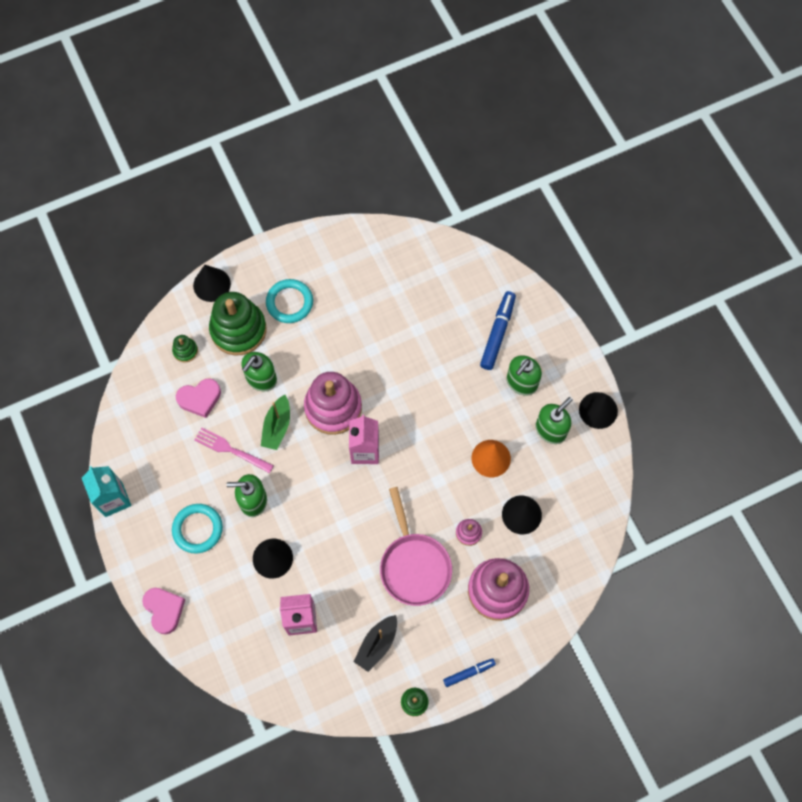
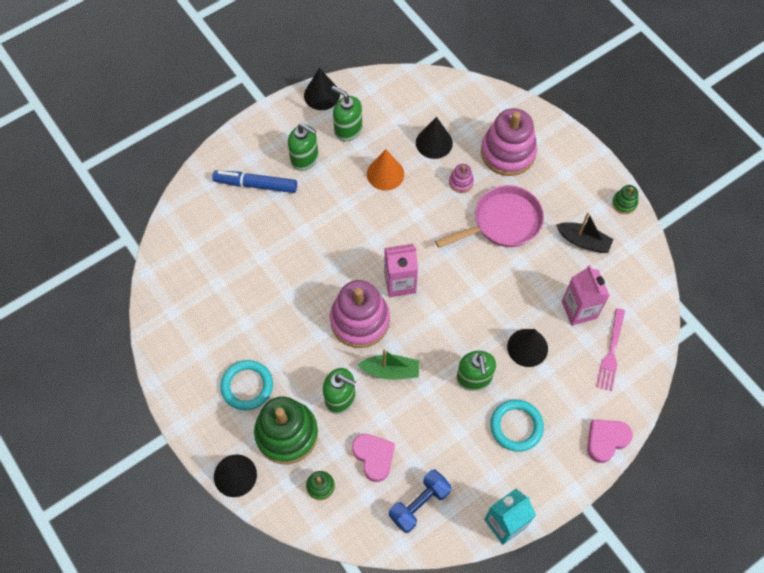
camera: 100 degrees left, 5 degrees down
pink fork [194,427,274,473] -> pink fork moved to [596,308,625,391]
blue marker [443,658,496,687] -> none
none -> blue dumbbell [389,469,452,533]

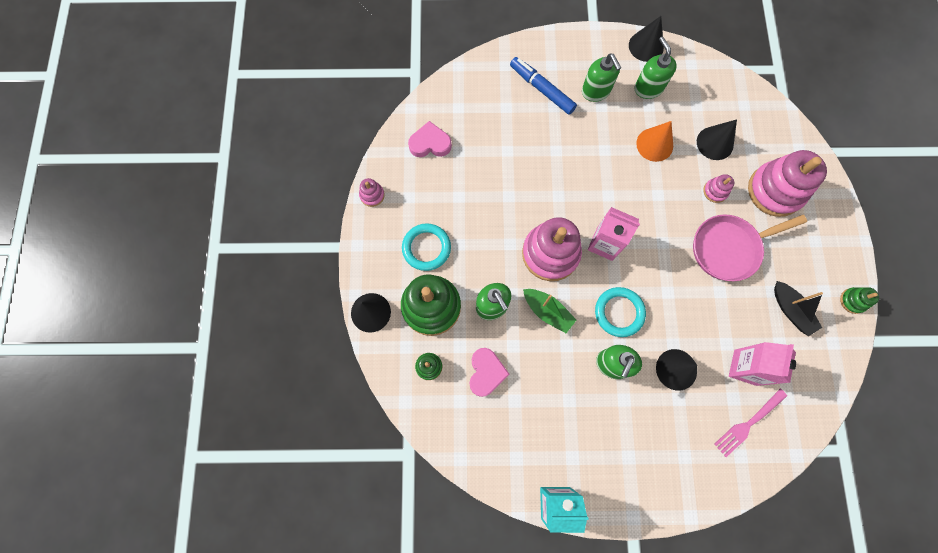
camera: 35 degrees right, 10 degrees up
blue dumbbell [389,469,452,533] -> none
pink pan [435,185,544,248] -> pink pan turned 150 degrees clockwise [693,214,807,281]
turquoise ring [490,399,544,452] -> turquoise ring moved to [595,287,646,337]
pink heart [587,420,633,463] -> pink heart moved to [408,121,452,157]
none -> pink stacking toy [359,178,385,207]

